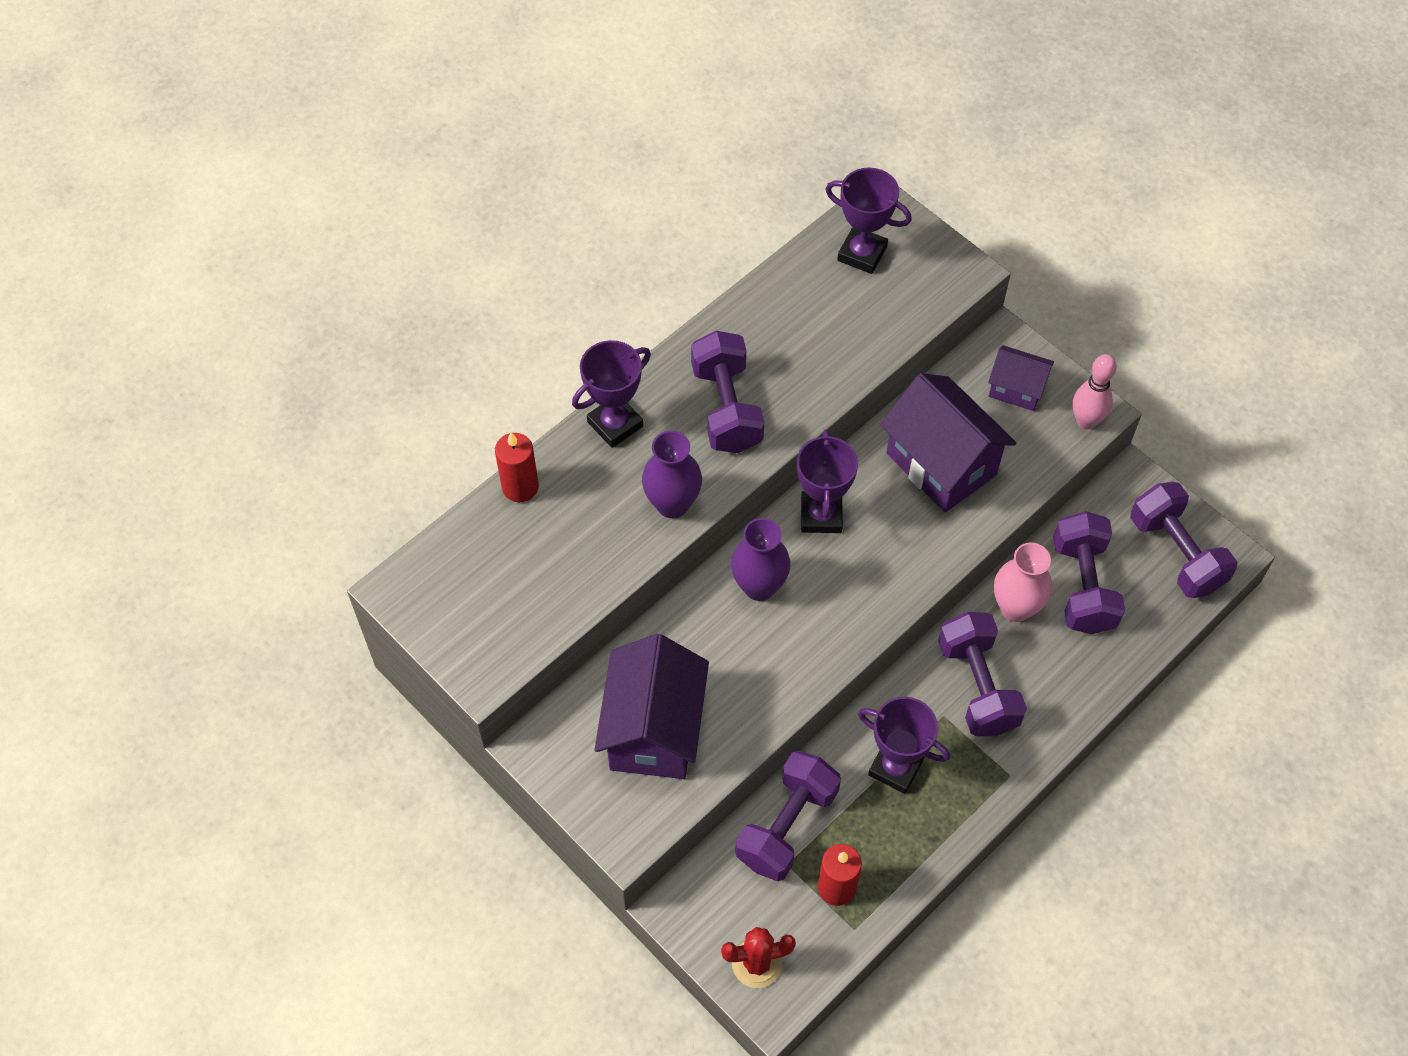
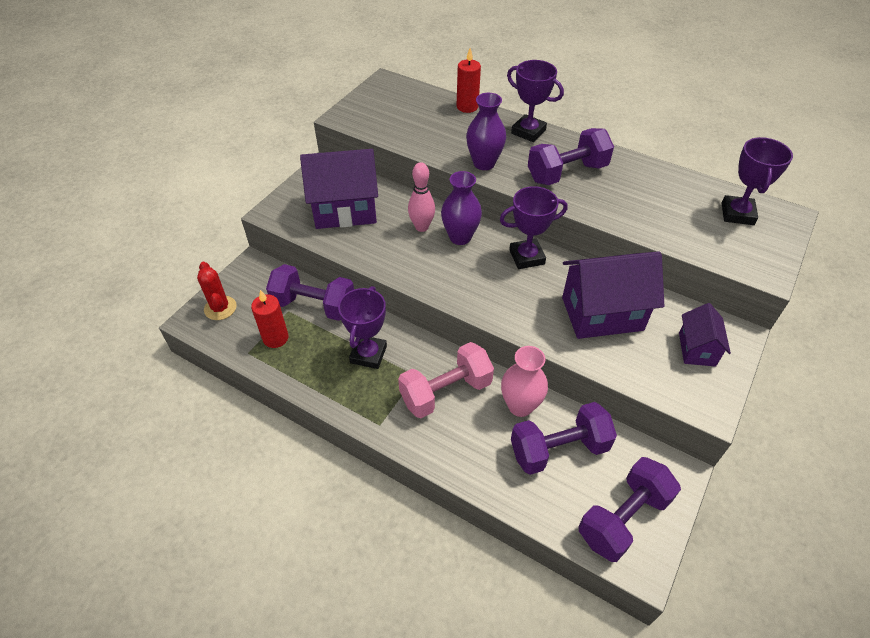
camera: 75 degrees right, 10 degrees down
purple house [880,373,1017,512] -> purple house turned 45 degrees clockwise [562,251,664,339]
purple dumbbell [938,612,1027,736] -> pink dumbbell [398,342,494,418]
pink bowling pin [1073,354,1117,429] -> pink bowling pin moved to [408,162,435,232]

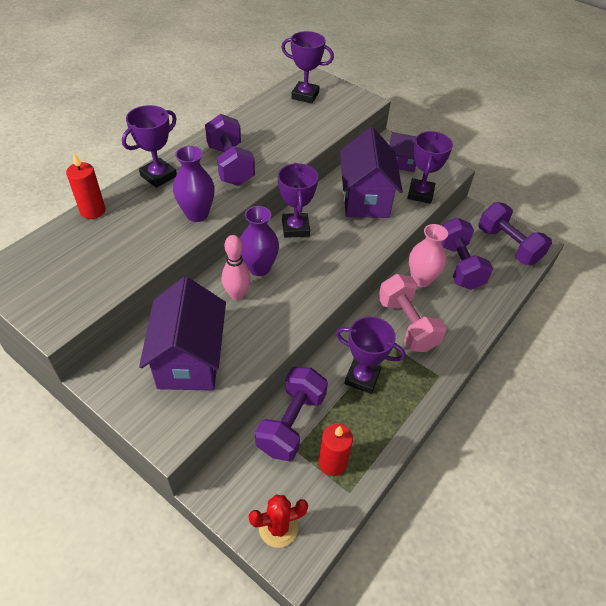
camera: 85 degrees left, 0 degrees up
none -> purple trophy [407,131,453,204]

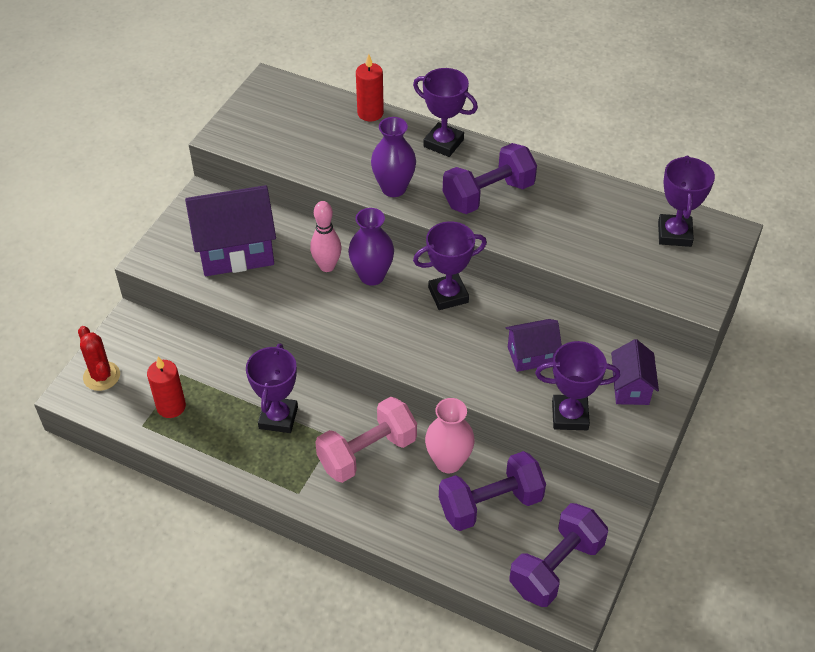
camera: 80 degrees right, 0 degrees up
purple dumbbell [255,367,328,461] -> none
purple house [340,127,403,218] -> purple house [506,319,562,372], size x0.55

